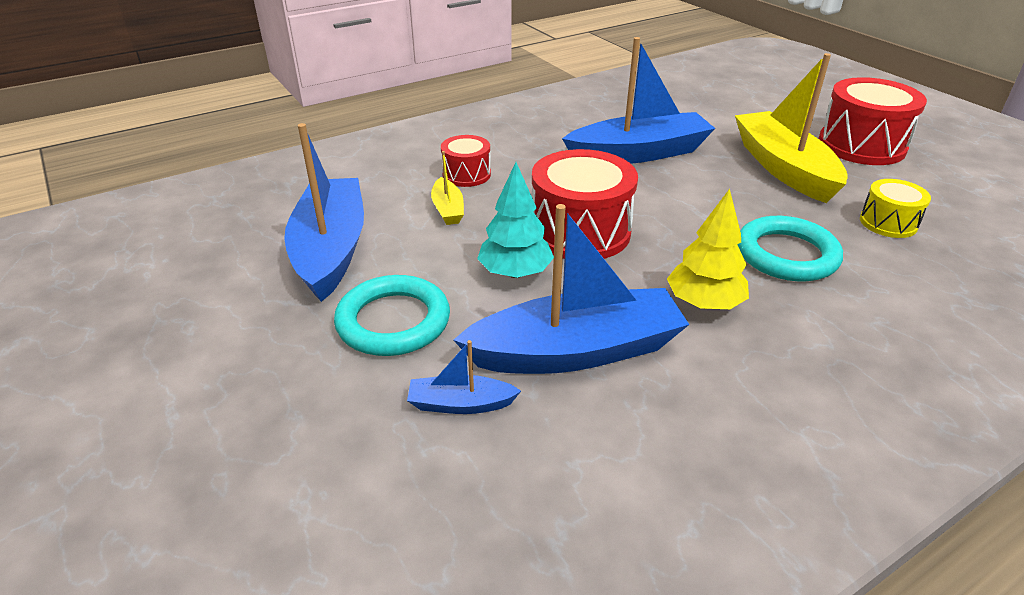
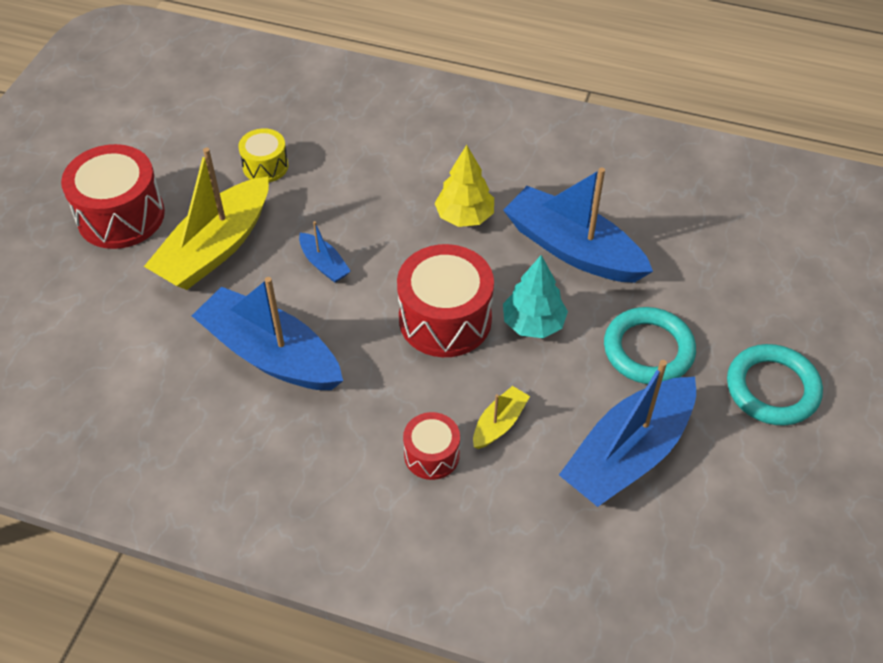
camera: 130 degrees left, 15 degrees up
blue boat [407,340,521,414] -> blue boat moved to [299,221,351,283]
turquoise ring [737,216,843,282] -> turquoise ring moved to [727,344,823,426]

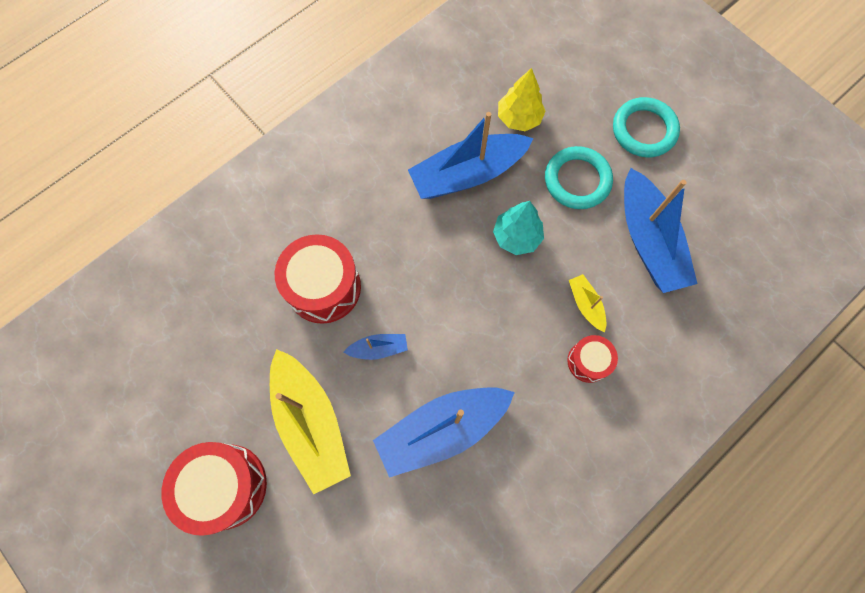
camera: 60 degrees left, 20 degrees up
yellow drum [238,128,288,182] -> none
red drum [397,244,494,357] -> red drum moved to [275,234,361,324]
yellow tree [434,145,494,227] -> yellow tree moved to [498,68,546,131]

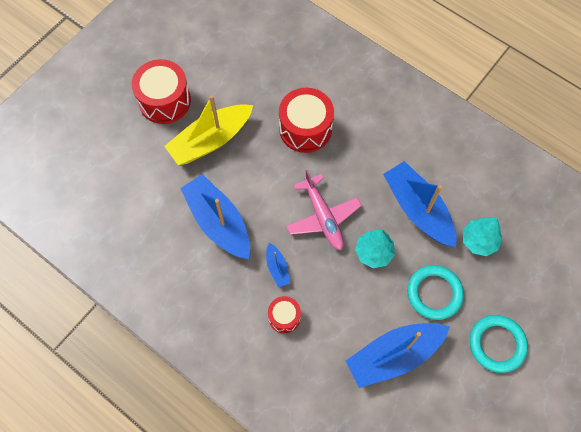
camera: 80 degrees right, 5 degrees down
blue boat [344,334,408,360] -> blue boat moved to [266,243,290,288]
yellow tree [498,68,546,131] -> turquoise tree [463,217,502,256]
yellow boat [569,274,606,332] -> none
none -> pink plane [286,170,362,250]

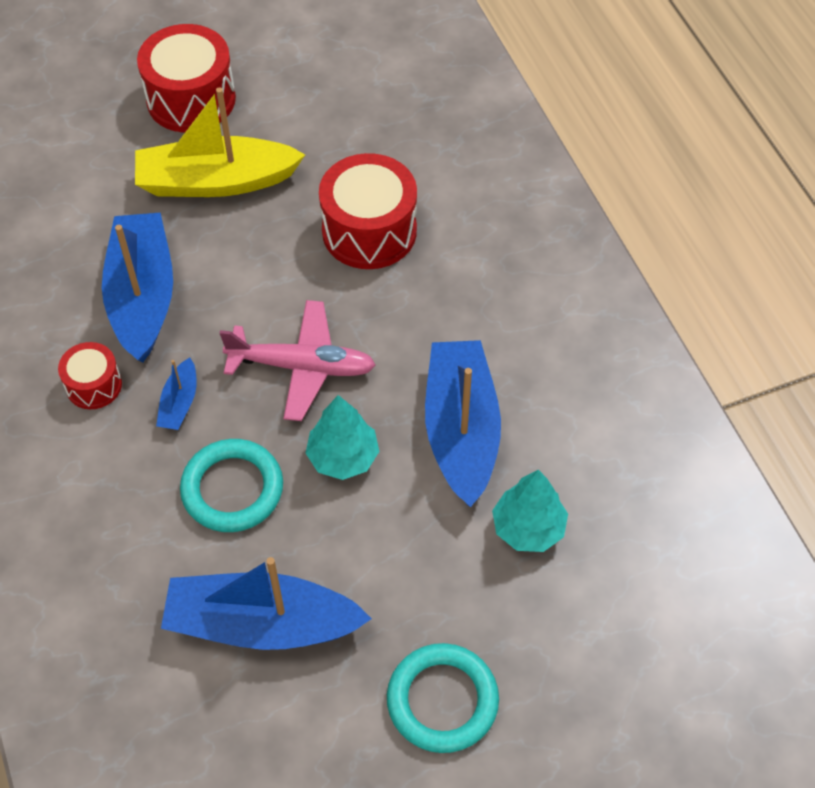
camera: 30 degrees right, 10 degrees down
red drum [268,296,301,333] -> red drum moved to [58,342,122,409]
pink plane [286,170,362,250] -> pink plane turned 90 degrees counterclockwise [219,300,376,421]
turquoise ring [407,265,464,320] -> turquoise ring moved to [180,439,283,532]

